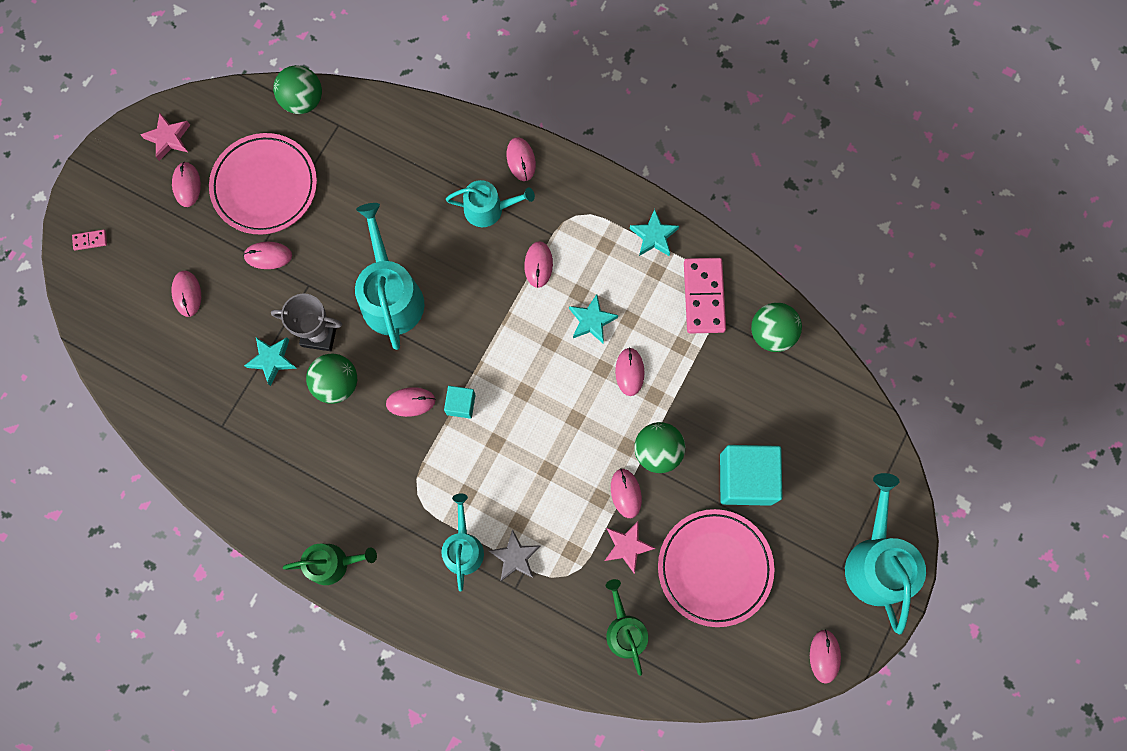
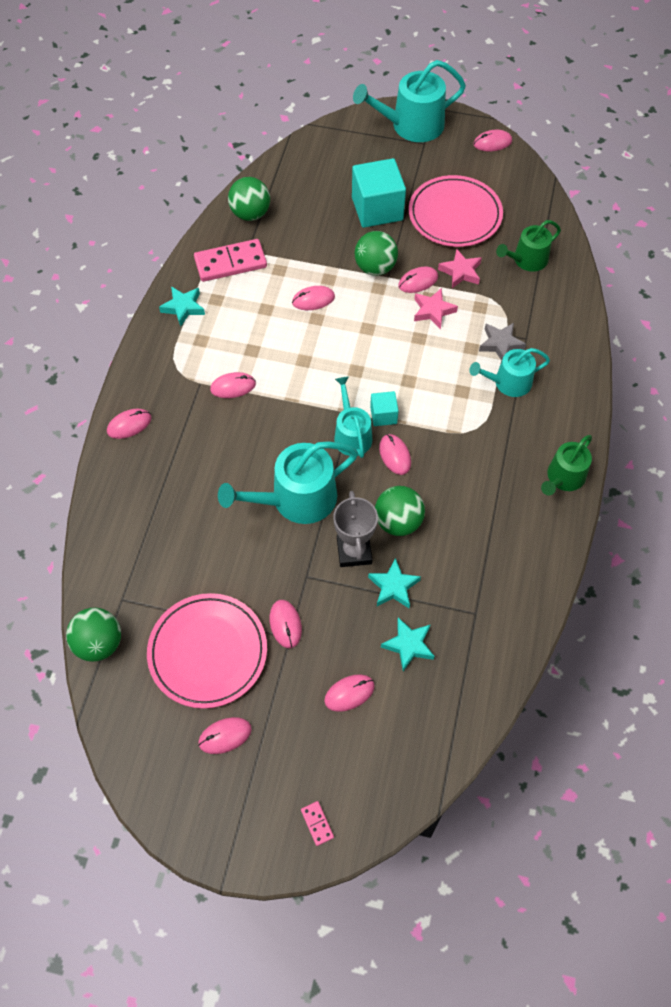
camera: 105 degrees left, 15 degrees down
pink star [140,113,190,161] -> pink star moved to [414,288,458,329]
green watering can [283,544,377,585] -> green watering can turned 120 degrees counterclockwise [541,435,592,496]
turquoise watering can [446,180,535,227] -> turquoise watering can moved to [334,377,372,458]
turquoise star [569,294,618,343] -> turquoise star moved to [381,617,434,671]

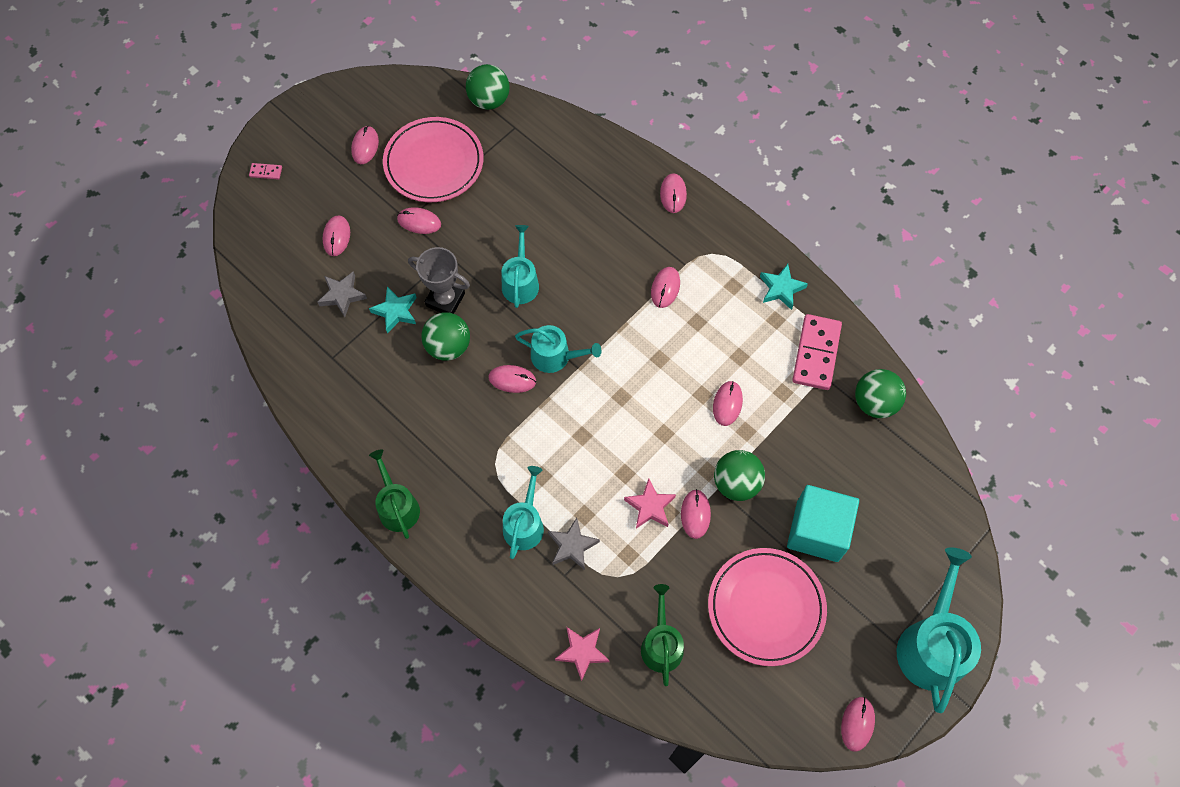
camera: 120 degrees right, 5 degrees up
turquoise watering can [218,441,358,524] -> turquoise watering can [502,225,539,308], size x0.62
turquoise cube [370,391,399,426] -> none
turquoise star [381,617,434,671] -> grey star [318,271,367,317]
pink star [438,249,482,288] -> pink star moved to [555,627,610,681]

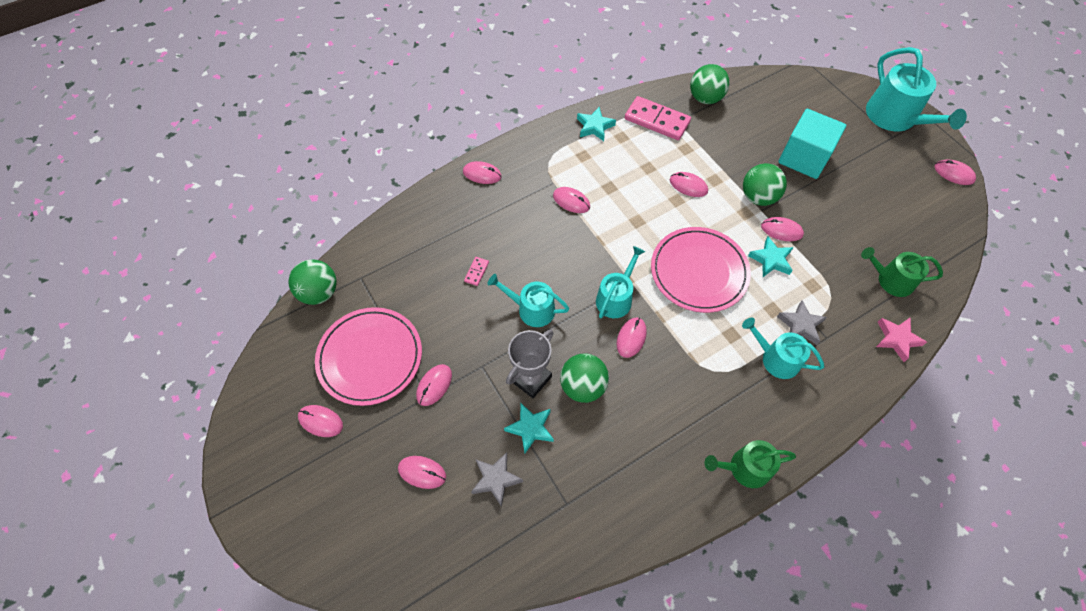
camera: 75 degrees left, 5 degrees down
pink domino [249,163,282,180] -> pink domino moved to [464,257,489,286]
pink star [624,479,676,528] -> turquoise star [748,237,794,277]
pink plate [708,548,827,666] -> pink plate moved to [651,227,751,313]
turquoise watering can [897,547,981,713] -> turquoise watering can turned 135 degrees counterclockwise [866,47,967,131]

